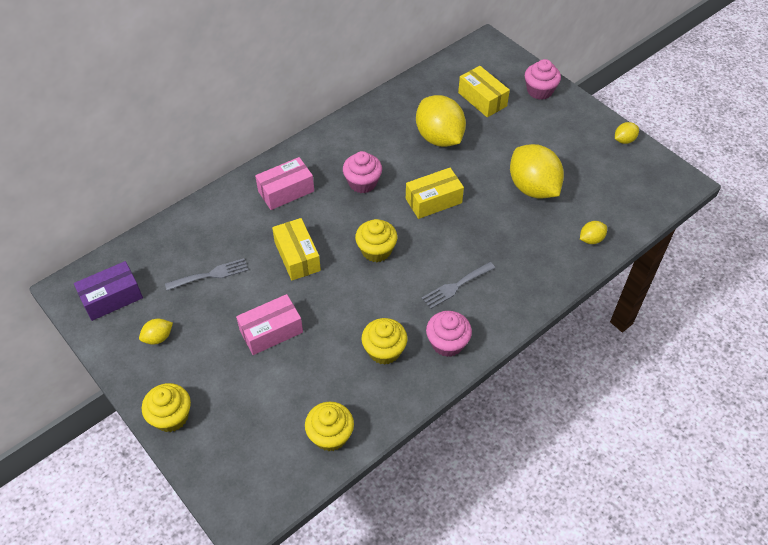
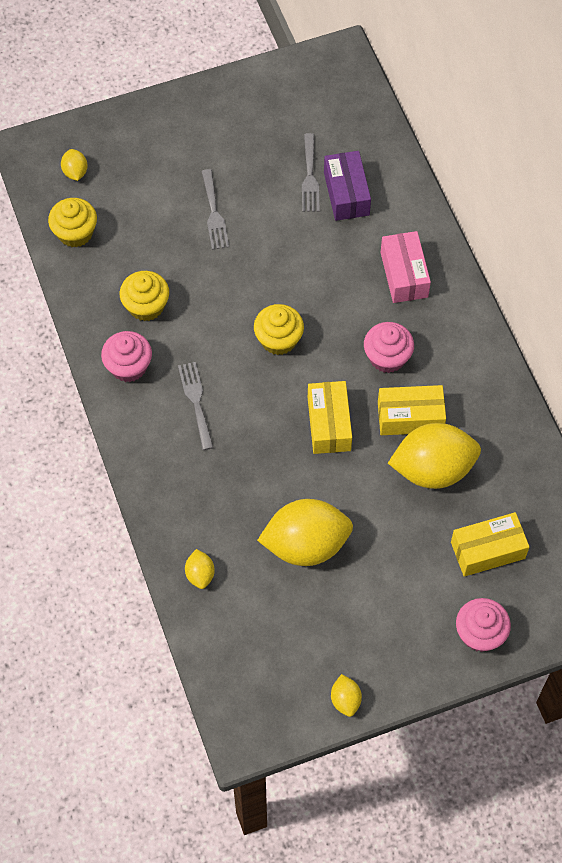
camera: 110 degrees right, 10 degrees up
purple box [74,261,143,321] -> purple box moved to [324,151,371,221]
yellow lemon [139,319,173,345] -> yellow lemon moved to [61,149,88,181]
yellow cupcake [142,383,191,432] -> none
pink box [236,294,303,355] -> grey fork [201,169,229,250]
yellow box [272,218,321,280] -> yellow box moved to [378,385,446,435]

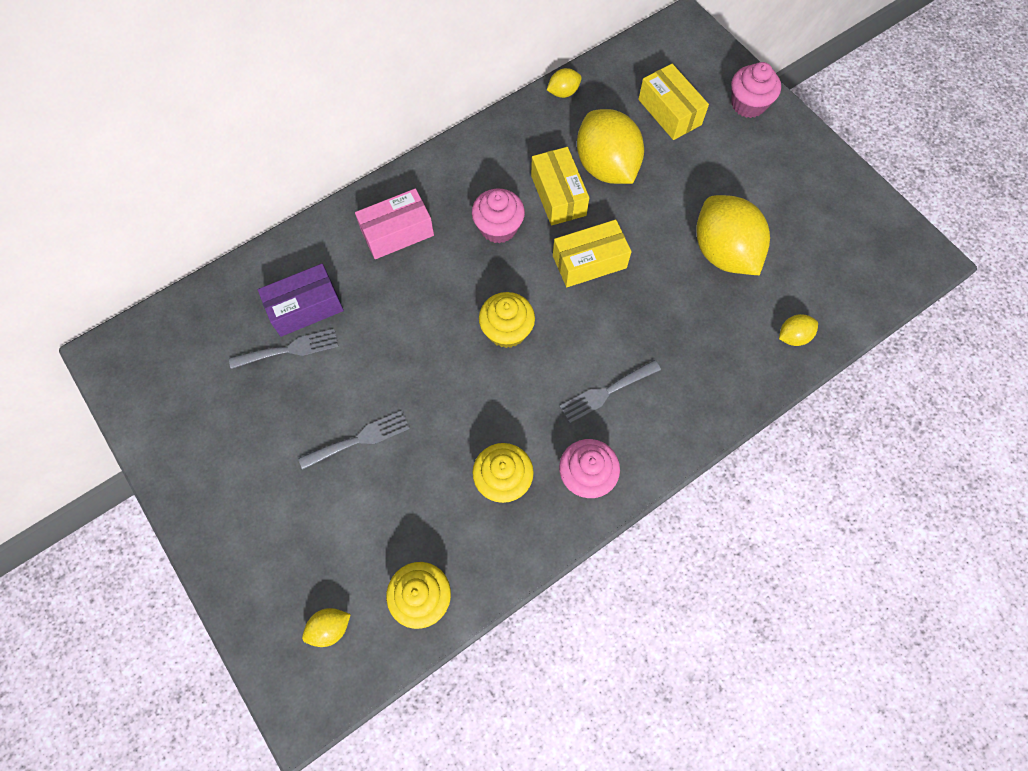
camera: 105 degrees left, 5 degrees up
yellow lemon [331,674,362,717] -> yellow lemon moved to [547,68,582,98]

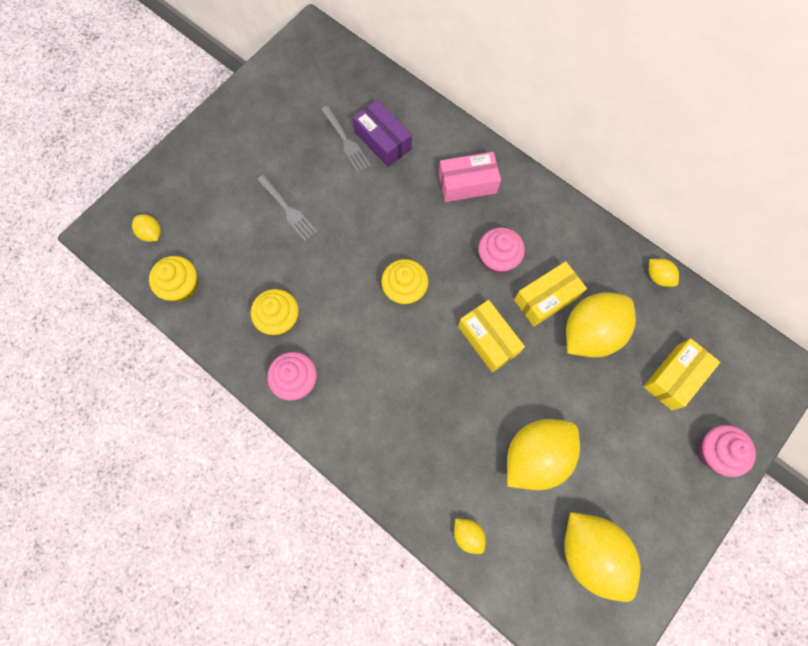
camera: 75 degrees right, 5 degrees up
pink box [355,188,434,259] -> pink box turned 60 degrees counterclockwise [439,152,501,202]
grey fork [560,360,661,423] -> none
none -> yellow lemon [564,512,640,602]

